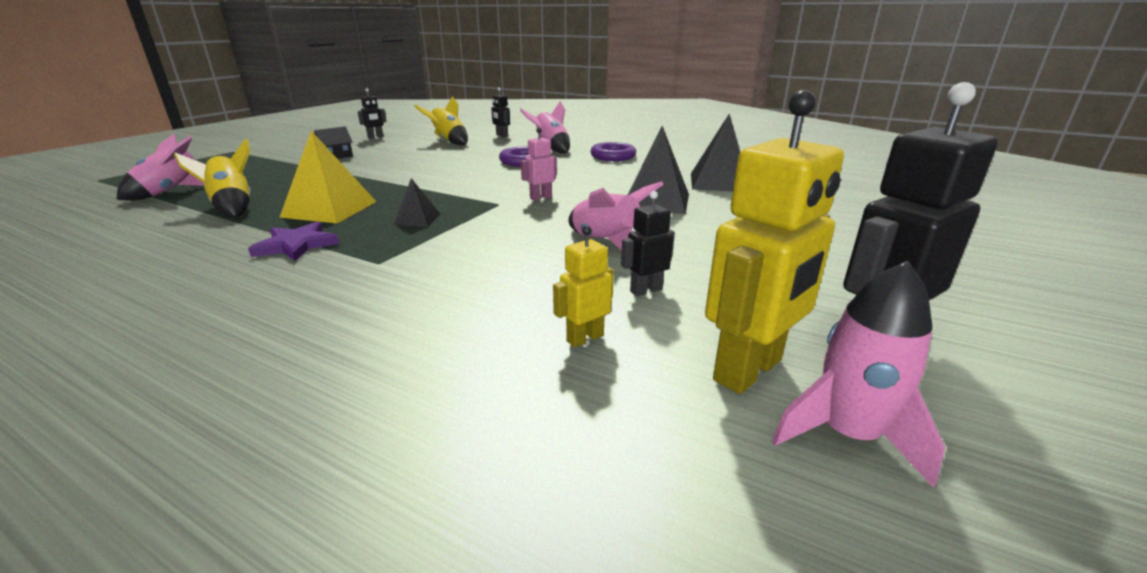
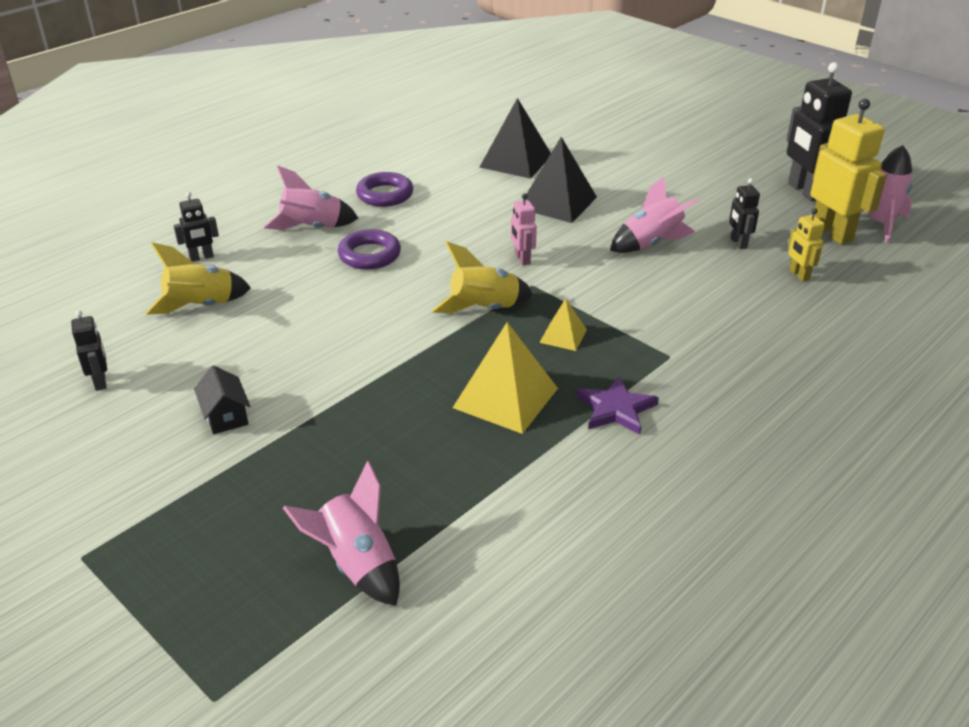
camera: 75 degrees left, 10 degrees up
yellow rocket [174,139,251,218] -> yellow rocket moved to [432,242,533,313]
black pyramid [394,178,440,227] -> yellow pyramid [539,299,587,351]

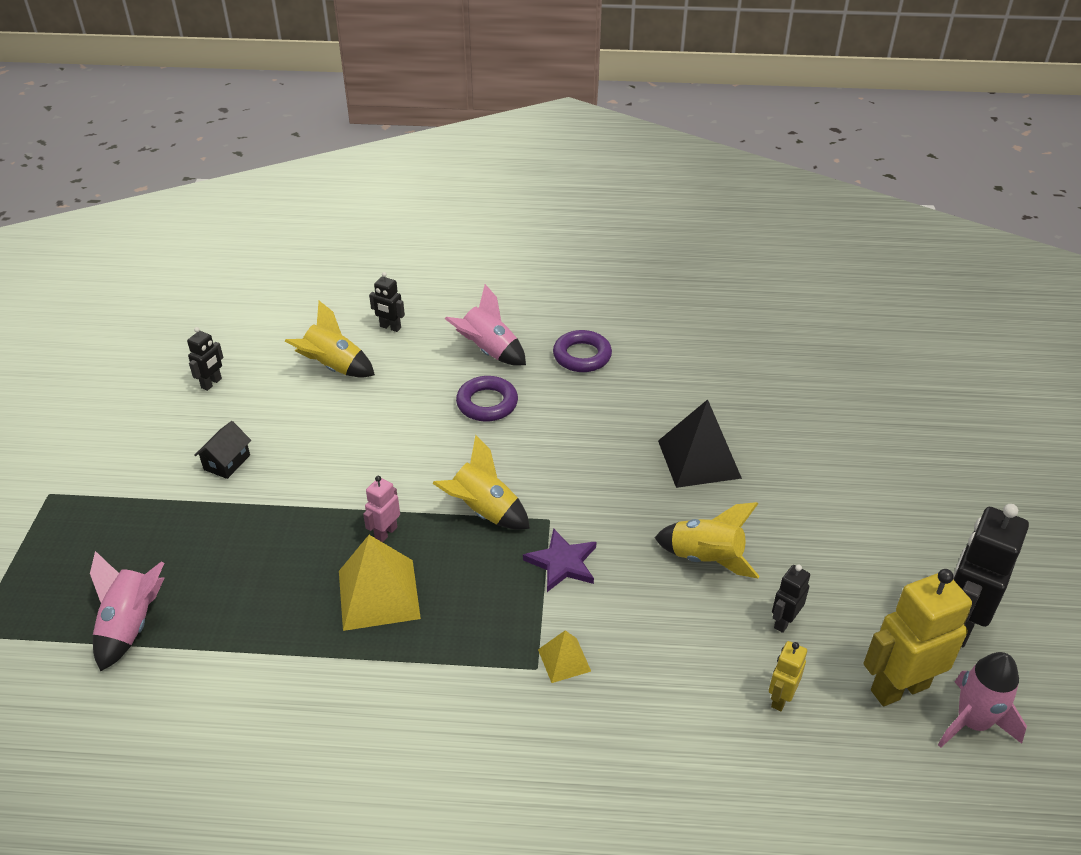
camera: 50 degrees right, 5 degrees up
black pyramid [479,98,551,179] -> none
pink robot [511,193,537,266] -> pink robot moved to [363,476,400,542]
yellow pyramid [539,299,587,351] -> yellow pyramid moved to [538,630,591,683]
purple star [577,375,659,435] -> purple star moved to [523,528,596,592]
pink rocket [610,176,698,253] -> yellow rocket [654,502,760,579]
yellow robot [811,99,887,245] -> yellow robot turned 135 degrees counterclockwise [863,569,972,706]

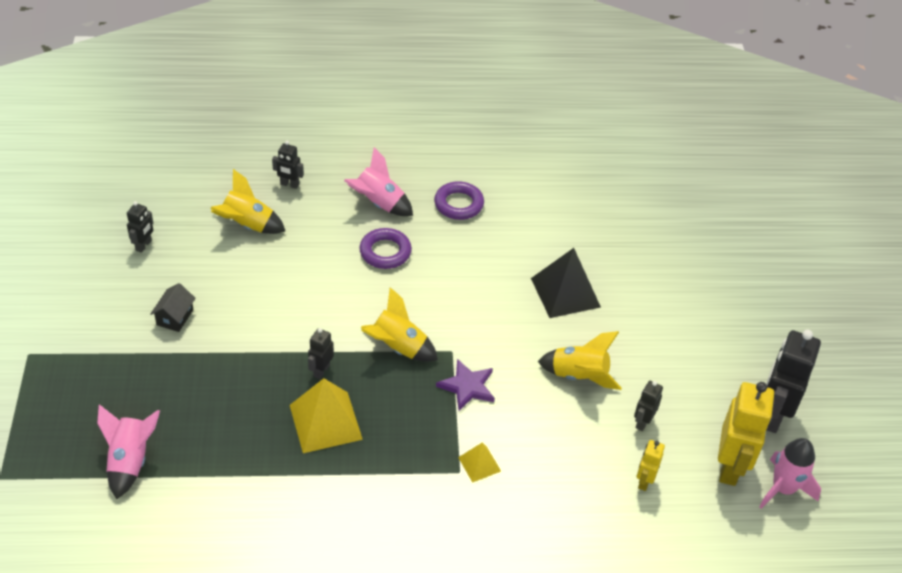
camera: 10 degrees left, 5 degrees up
pink robot [363,476,400,542] -> black robot [308,328,334,379]
yellow robot [863,569,972,706] -> yellow robot turned 135 degrees clockwise [718,382,774,486]

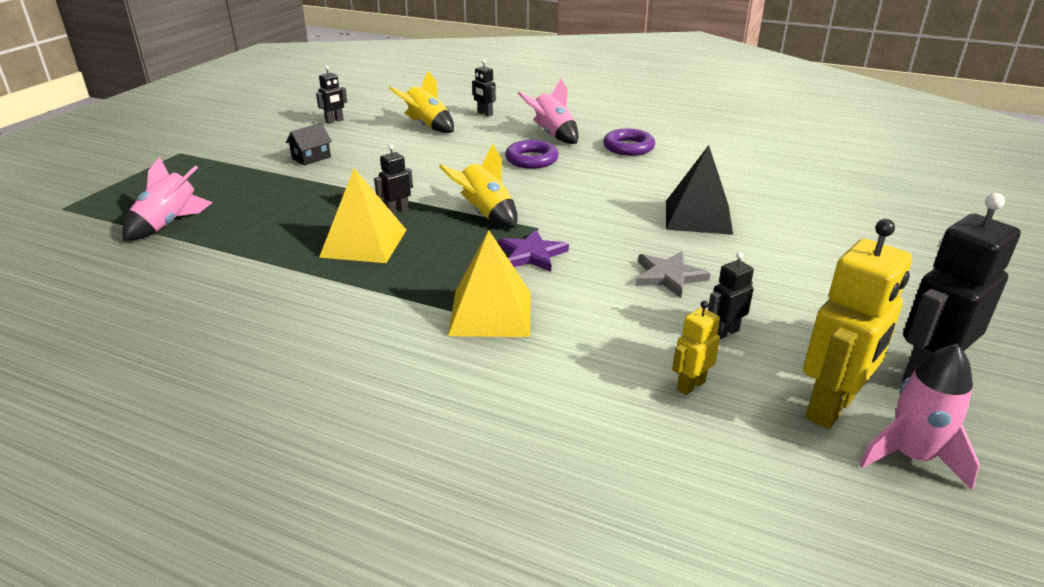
camera: 30 degrees right, 15 degrees down
yellow pyramid [458,442,501,483] -> yellow pyramid [448,230,531,337], size x1.90
yellow rocket [538,331,622,390] -> grey star [636,251,711,298]

